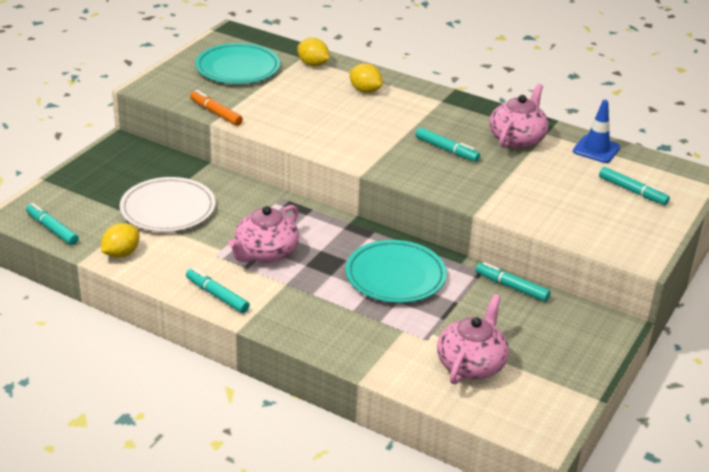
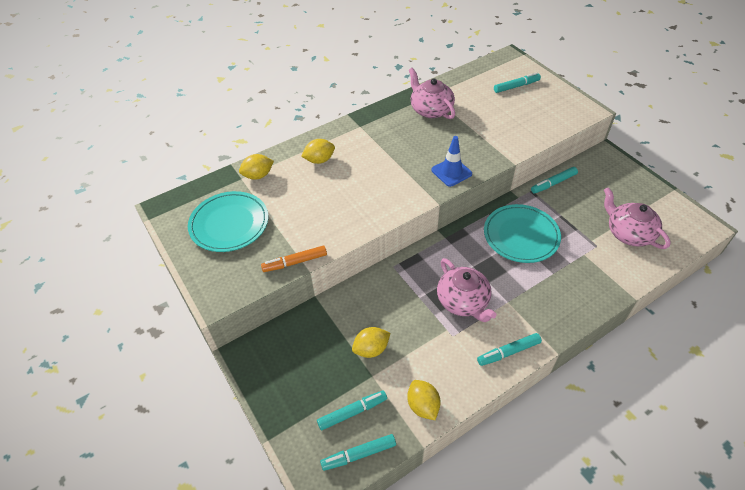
camera: 60 degrees left, 15 degrees up
white plate [120,177,216,232] -> yellow lemon [352,327,390,358]
turquoise marker [415,127,480,162] -> turquoise marker moved to [317,390,387,430]
blue traffic cone [573,100,620,163] -> blue traffic cone moved to [431,136,472,187]

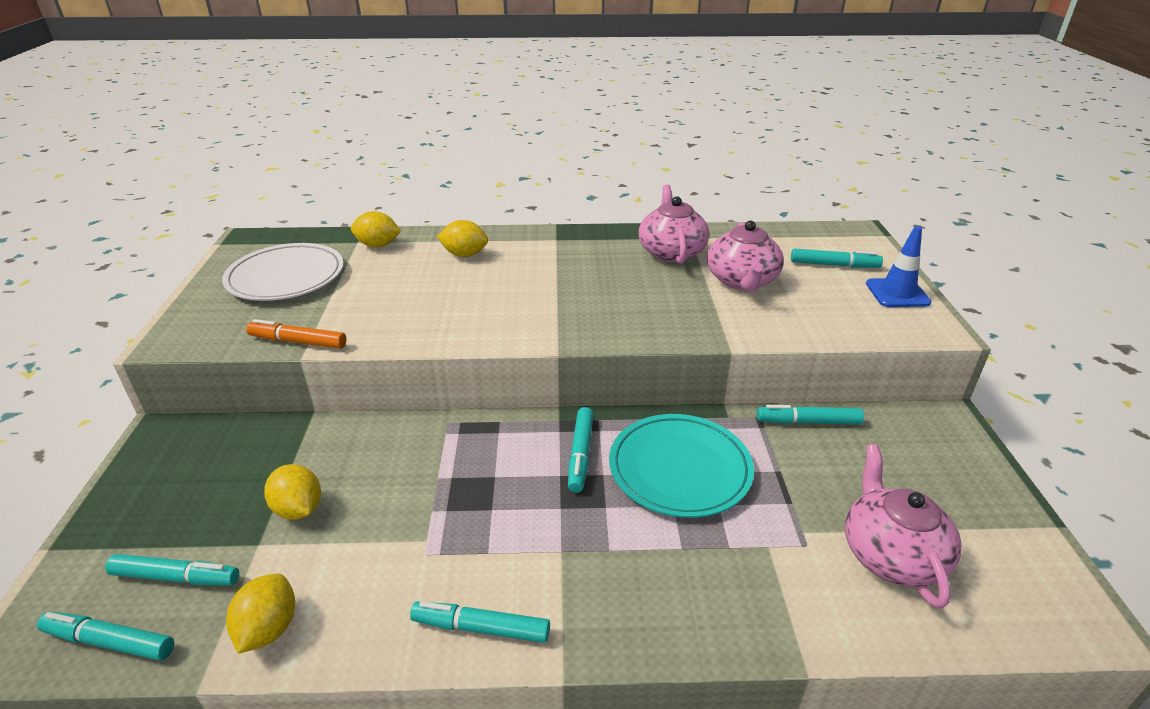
camera: 30 degrees right, 15 degrees down
turquoise plate [188,191,268,252] -> white plate [222,243,344,301]
yellow lemon [352,327,390,358] -> yellow lemon turned 45 degrees clockwise [264,464,321,520]
blue traffic cone [431,136,472,187] -> blue traffic cone moved to [866,226,932,307]
pink teapot [437,258,497,322] -> pink teapot moved to [707,221,784,291]
none -> turquoise marker [568,407,594,493]

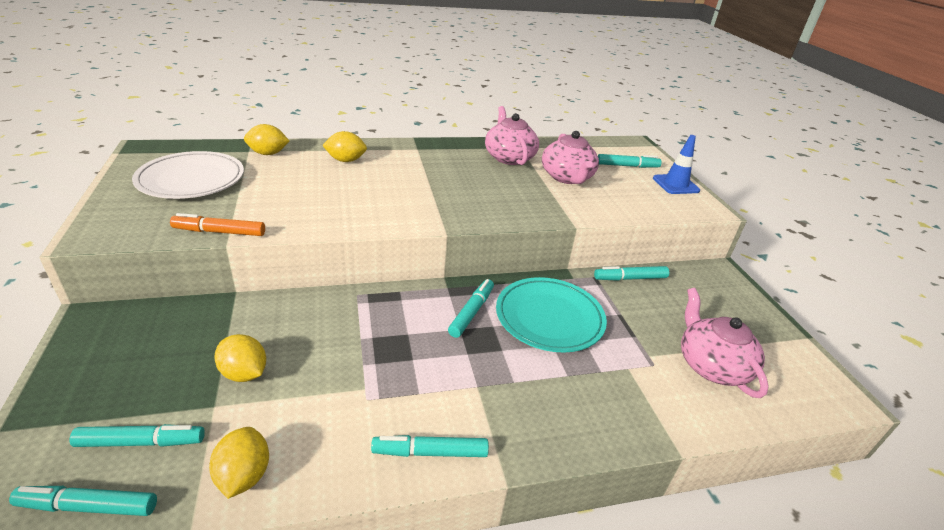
camera: 15 degrees left, 0 degrees up
turquoise marker [568,407,594,493] -> turquoise marker turned 150 degrees counterclockwise [448,279,494,338]

